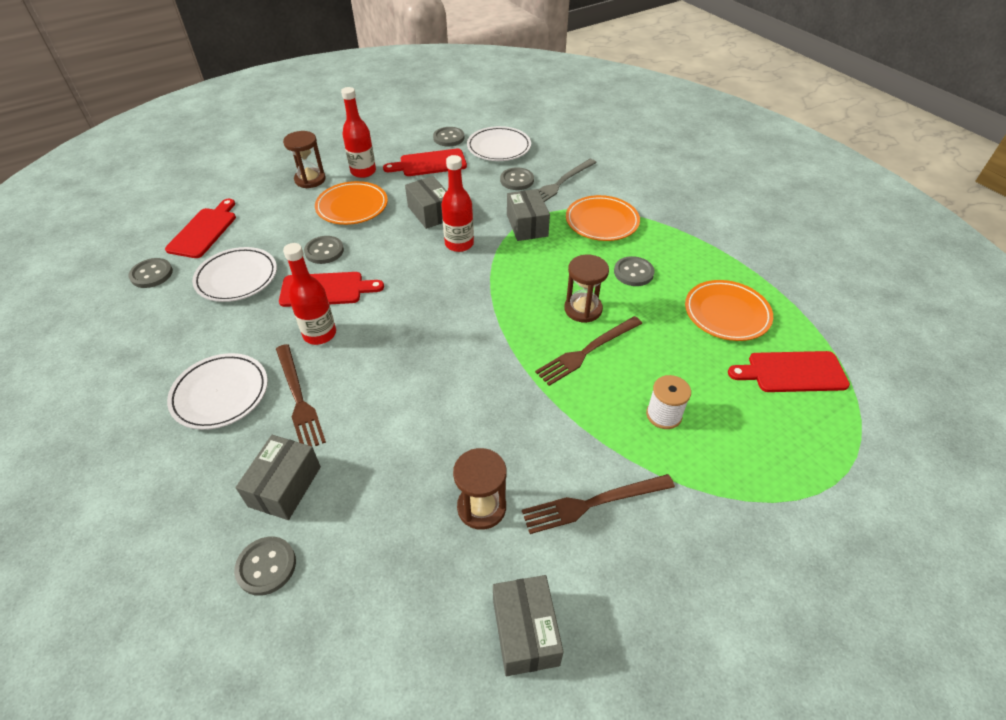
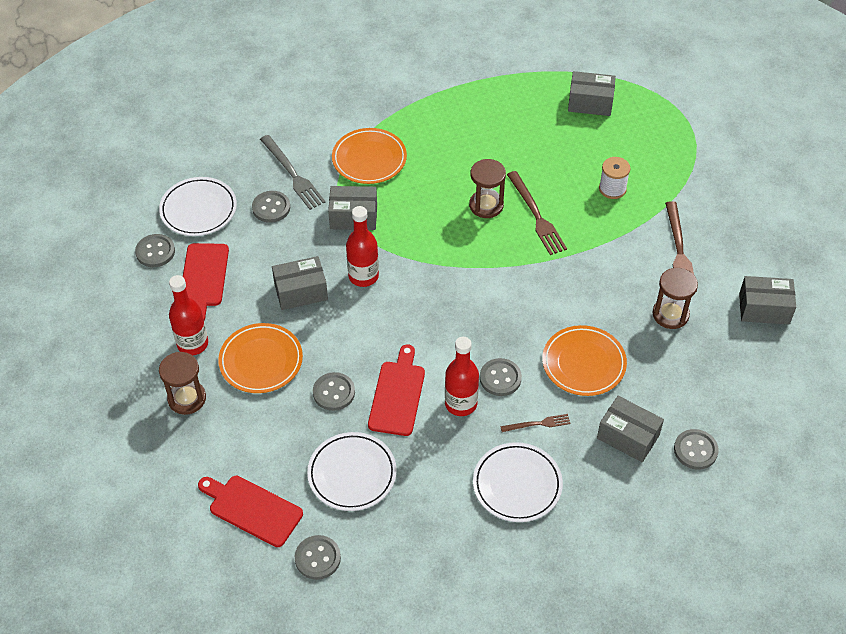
camera: 75 degrees left, 5 degrees up
brown fork [276,344,326,446] -> brown fork [500,414,571,432], size x0.56
grey button [614,256,655,286] -> grey button moved to [480,358,522,396]
orange plate [685,280,773,341] -> orange plate moved to [542,325,627,396]
red cutting board [728,351,850,392] -> grey box [568,71,616,116]

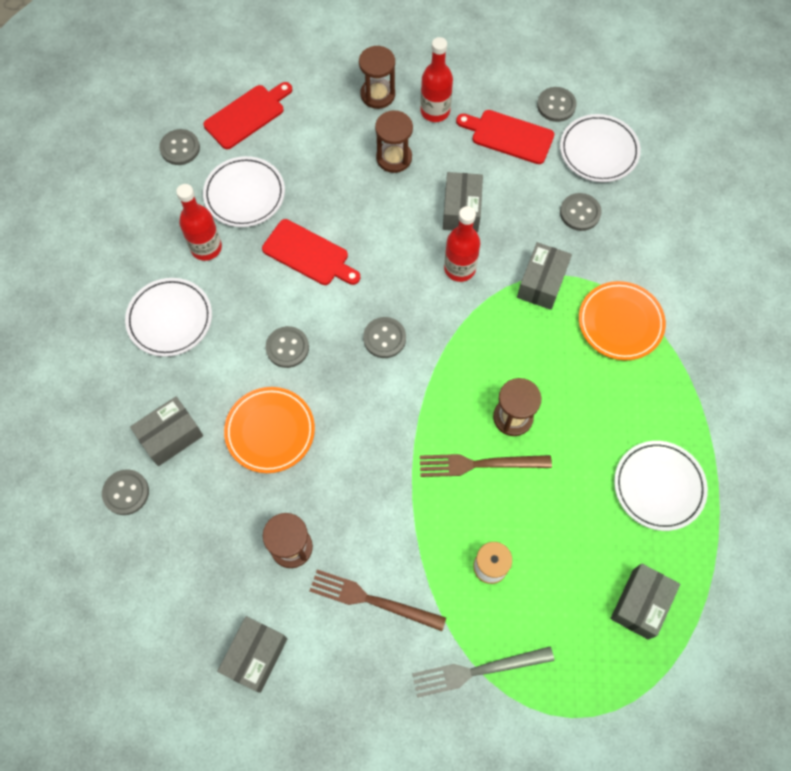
camera: 110 degrees right, 15 degrees up
orange plate [218,323,303,393] -> brown hourglass [375,110,413,173]
grey fork [260,135,326,210] -> grey fork moved to [412,646,554,698]
grey button [313,372,355,411] -> grey button moved to [363,317,406,358]
red bottle [445,337,479,416] -> red bottle moved to [176,184,222,261]
brown fork [500,414,571,432] -> none
none -> white plate [614,441,708,531]

